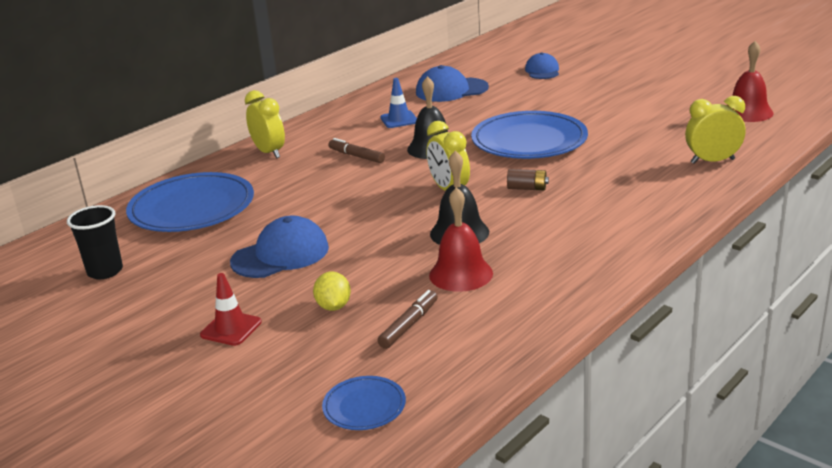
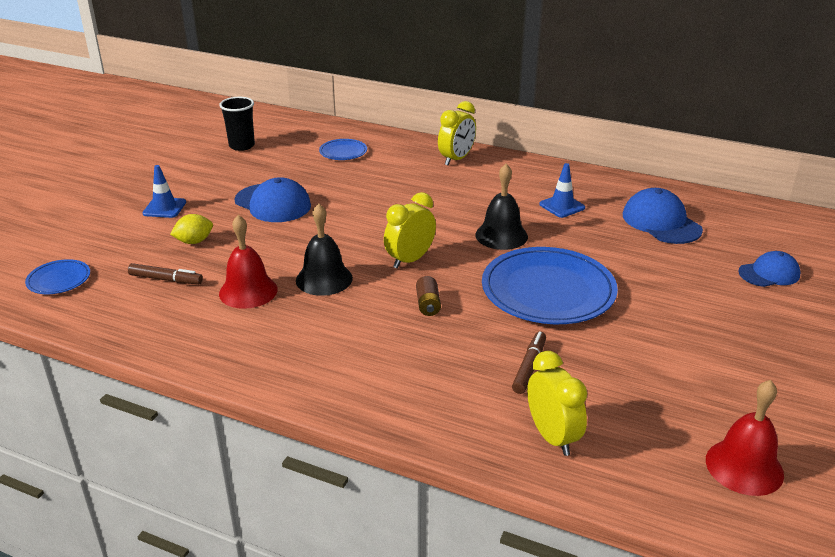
camera: 70 degrees right, 5 degrees up
blue plate [126,172,254,232] -> blue plate [319,139,367,160], size x0.47
red traffic cone [200,273,262,346] -> blue traffic cone [143,165,186,218]
brown marker [328,138,385,163] -> brown marker moved to [512,332,546,394]

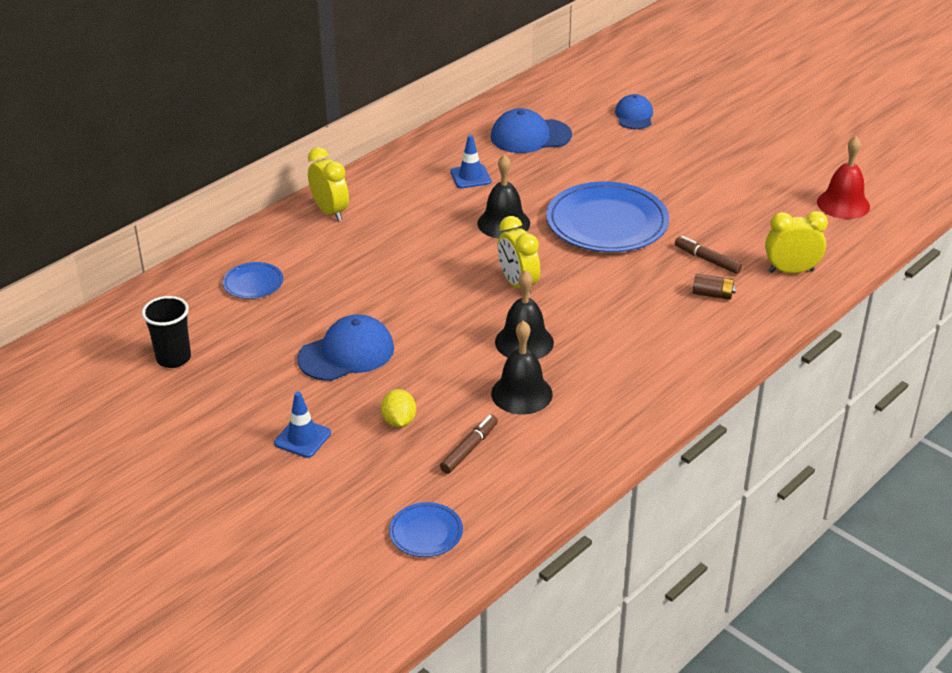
camera: 70 degrees left, 5 degrees up
red bell [219,215,278,309] -> black bell [491,321,553,414]
brown battery [416,276,441,316] -> brown battery moved to [693,274,736,300]

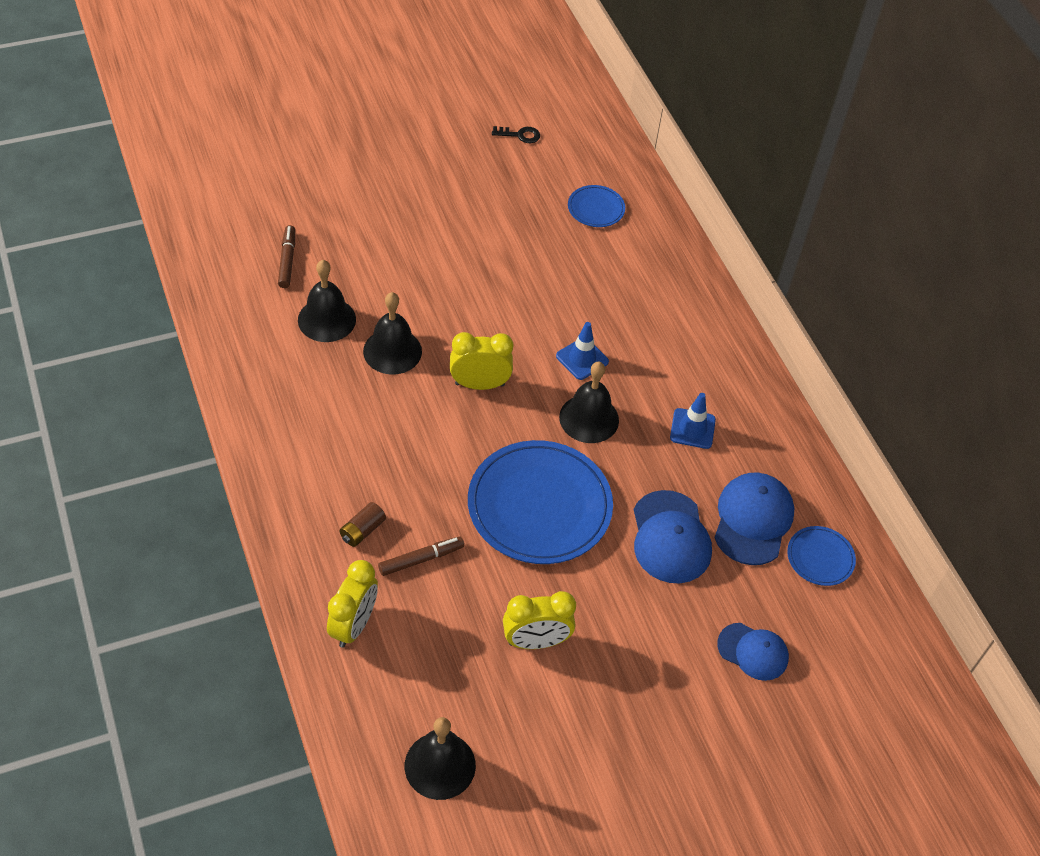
camera: 110 degrees right, 15 degrees up
black cup [142,296,191,368] -> black key [492,126,540,143]
blue traffic cone [274,392,331,458] -> blue traffic cone moved to [556,322,609,380]
blue cap [297,314,394,381] -> blue cap moved to [634,490,712,583]
yellow clock [308,147,349,221] -> yellow clock moved to [503,591,576,649]
yellow lemon [381,389,416,427] -> none
blue plate [389,502,463,557] -> blue plate moved to [787,526,856,586]
brown marker [440,415,498,474] -> brown marker turned 150 degrees counterclockwise [278,225,295,288]
red bell [817,136,870,219] -> black bell [405,717,476,800]

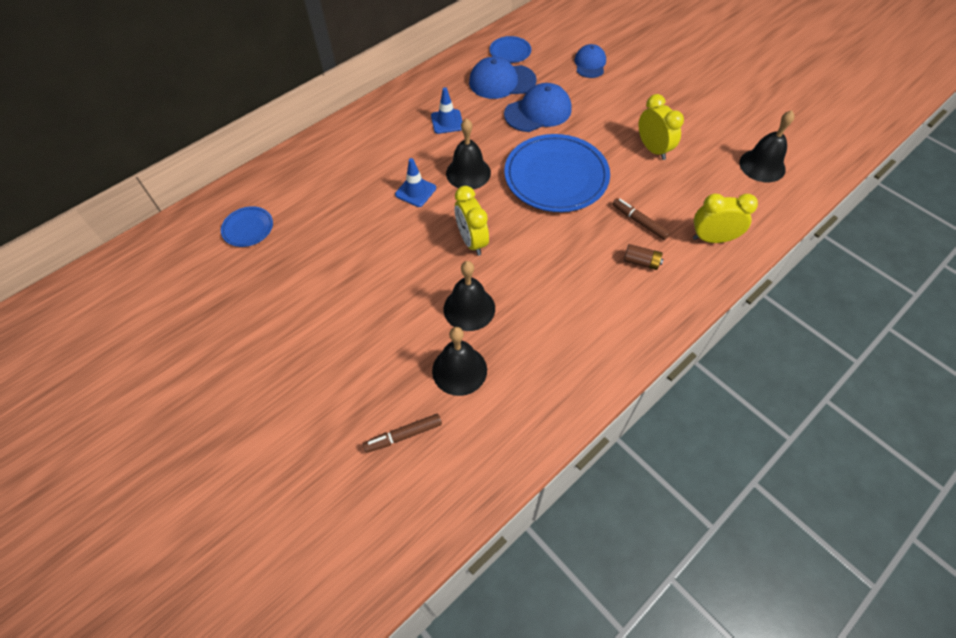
camera: 105 degrees left, 5 degrees up
black key [492,126,540,143] -> none

